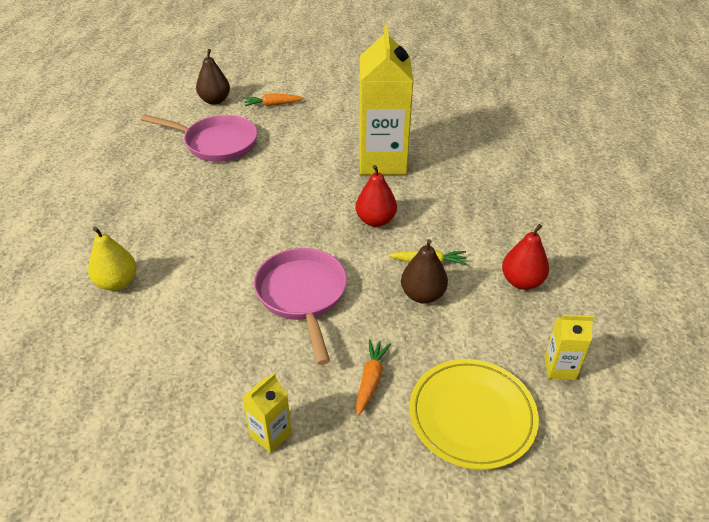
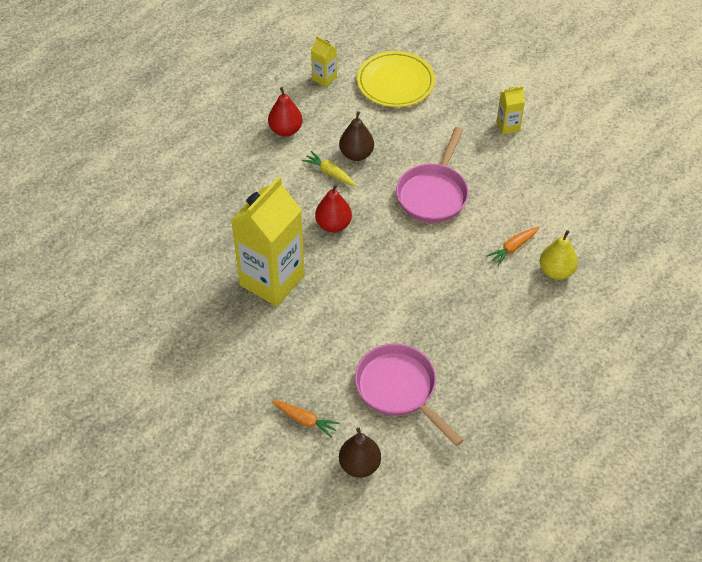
camera: 145 degrees left, 10 degrees up
orange carrot [356,339,391,416] -> orange carrot moved to [487,227,539,266]

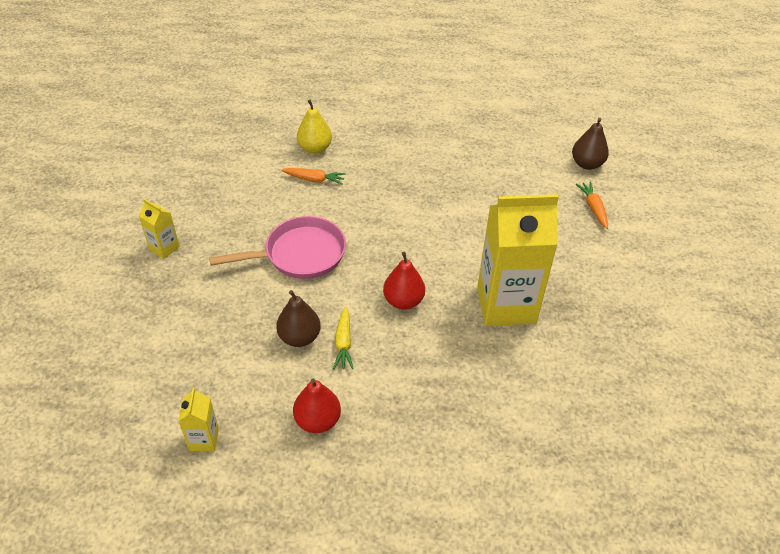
camera: 130 degrees left, 5 degrees down
pink pan [355,344,464,446] -> none
yellow plate [357,51,435,107] -> none

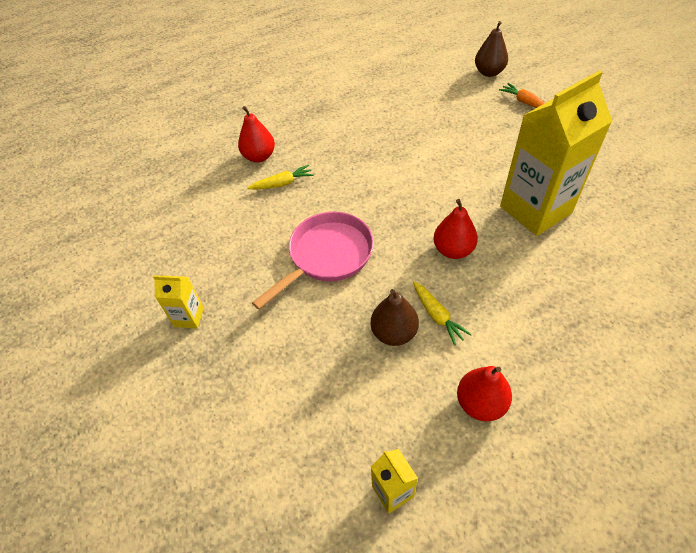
camera: 25 degrees left, 5 degrees up
orange carrot [281,168,346,185] -> yellow carrot [247,165,314,190]
yellow pear [297,100,332,154] -> red pear [238,106,275,162]

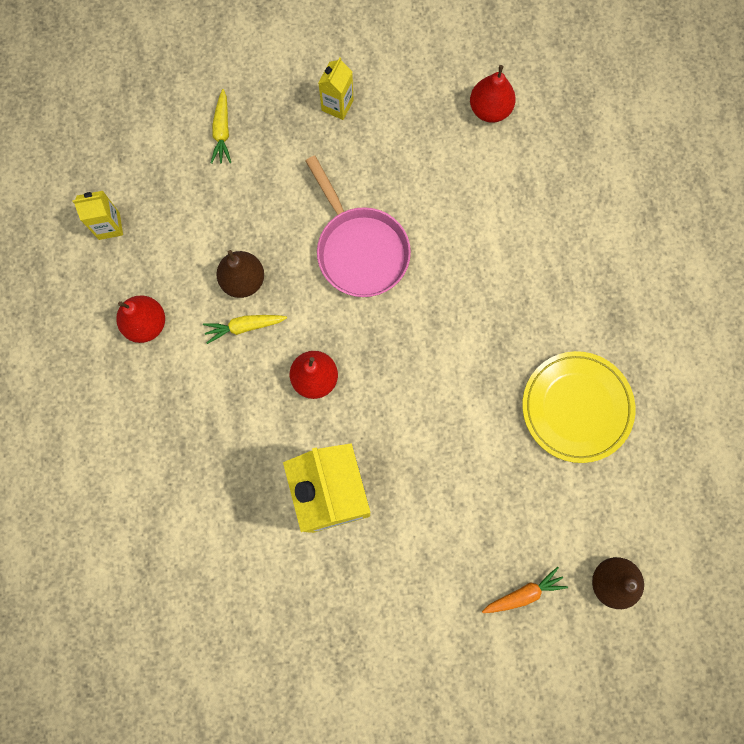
camera: 105 degrees right, 25 degrees up
red pear [238,106,275,162] -> red pear moved to [470,65,516,123]
yellow carrot [247,165,314,190] -> yellow carrot moved to [211,89,231,164]
none -> yellow plate [522,351,635,463]

